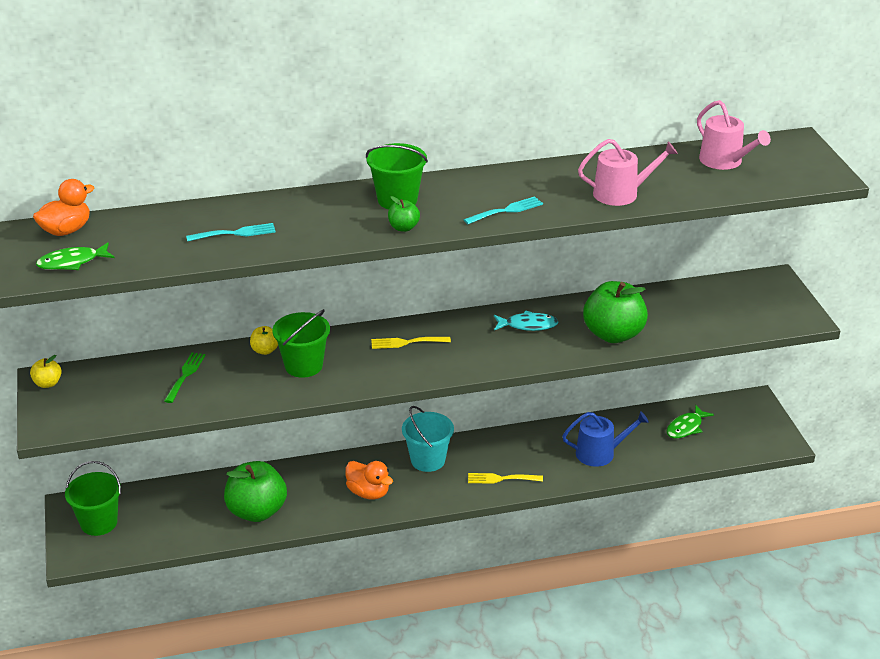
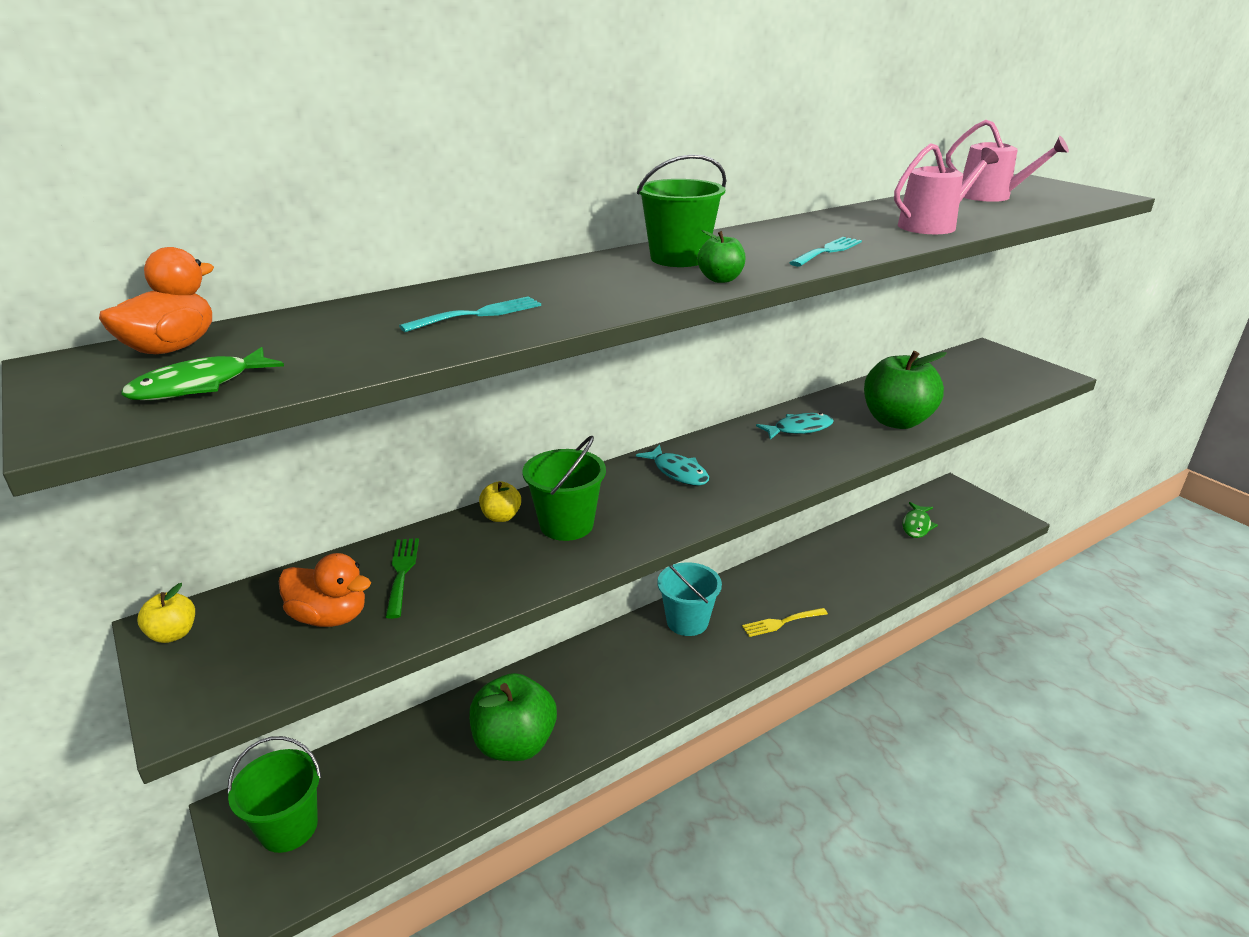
camera: 20 degrees left, 5 degrees down
orange duck [345,461,393,500] -> orange duck moved to [278,553,371,627]
yellow fork [371,337,451,349] -> turquoise fish [636,445,709,486]
blue watering can [562,411,649,467] -> none

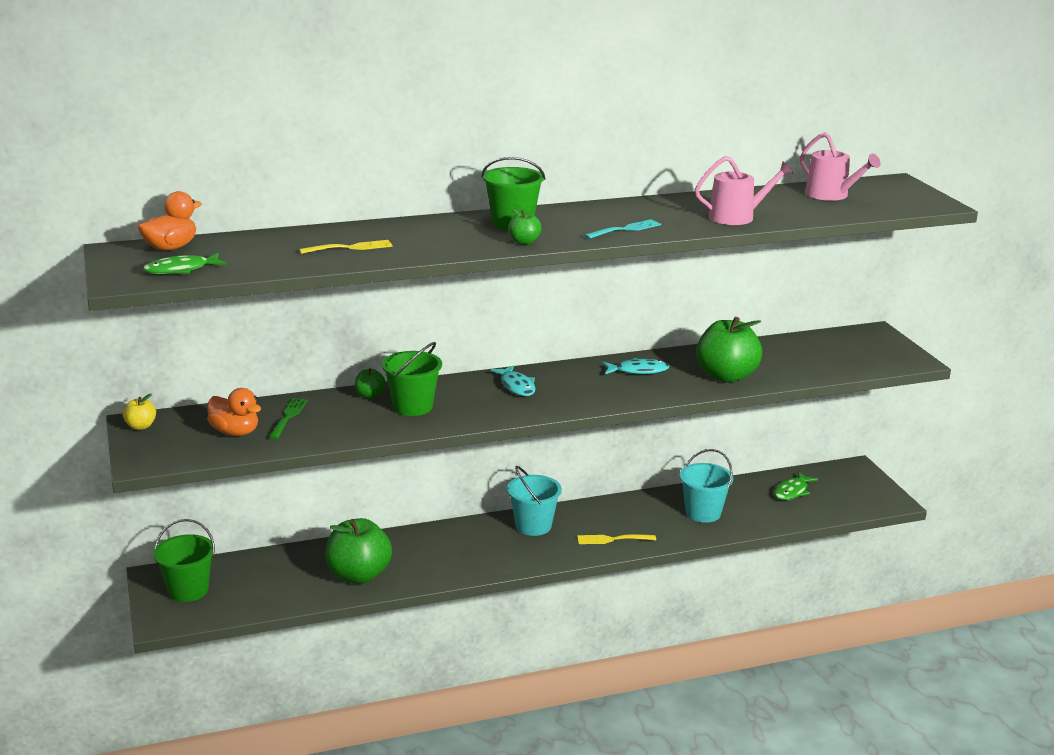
camera: 15 degrees right, 5 degrees down
turquoise fork [399,296,541,332] -> yellow fork [299,240,393,254]
yellow apple [479,481,521,522] -> green apple [355,368,386,399]
none -> turquoise bucket [680,449,733,523]

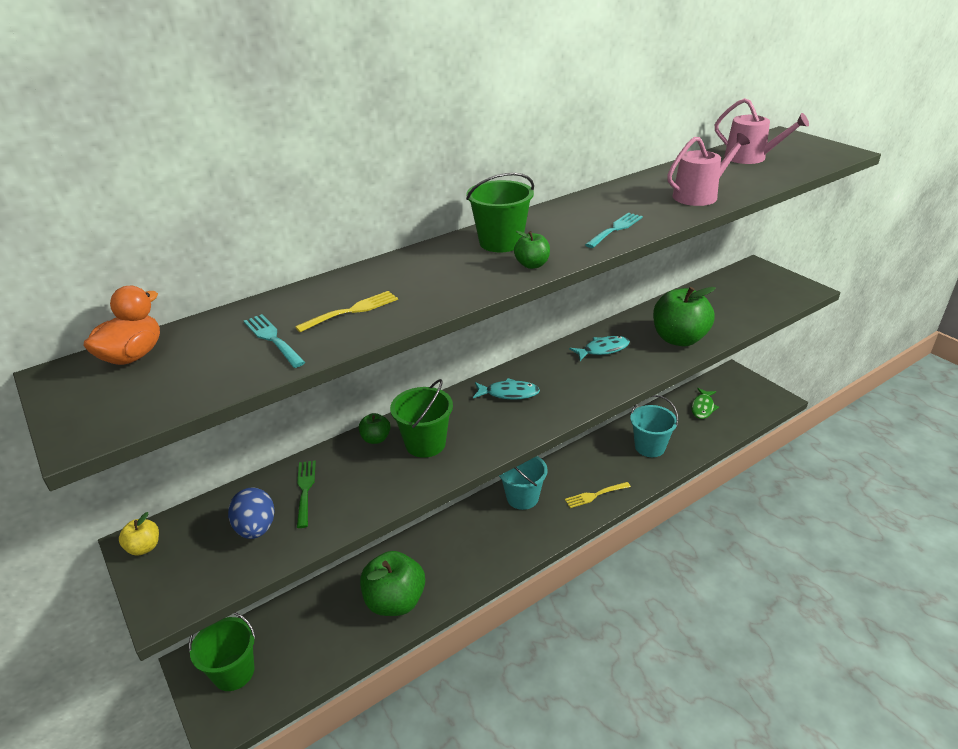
camera: 15 degrees left, 10 degrees up
green fish [143,253,226,274] -> none
orange duck [207,388,261,436] -> blue egg [228,487,274,539]
turquoise fish [491,365,536,396] -> turquoise fish turned 45 degrees counterclockwise [473,378,540,400]
none -> turquoise fork [244,314,305,368]

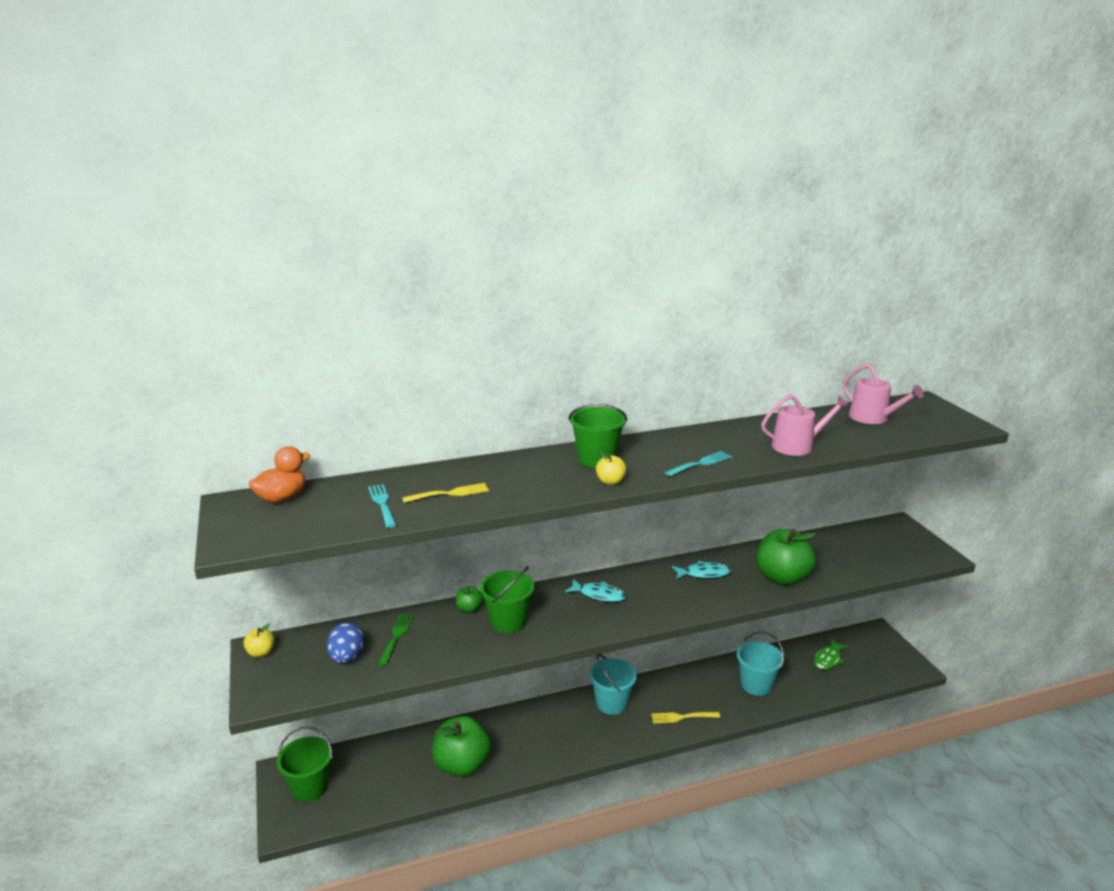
camera: 15 degrees right, 10 degrees down
green apple [514,231,550,269] -> yellow apple [596,452,627,485]

